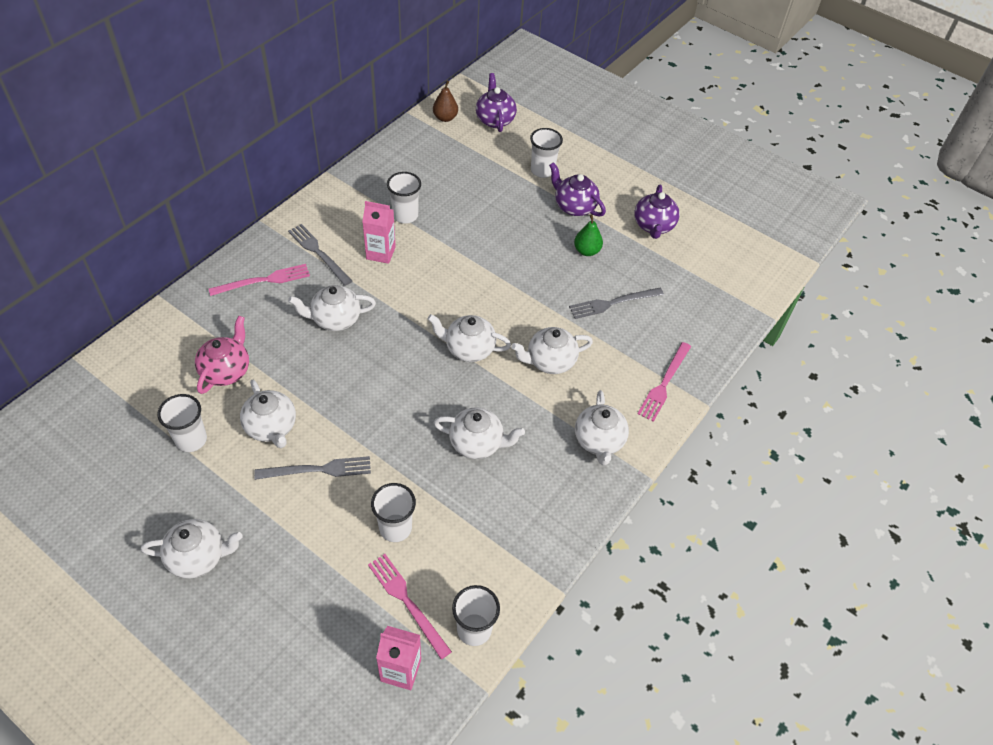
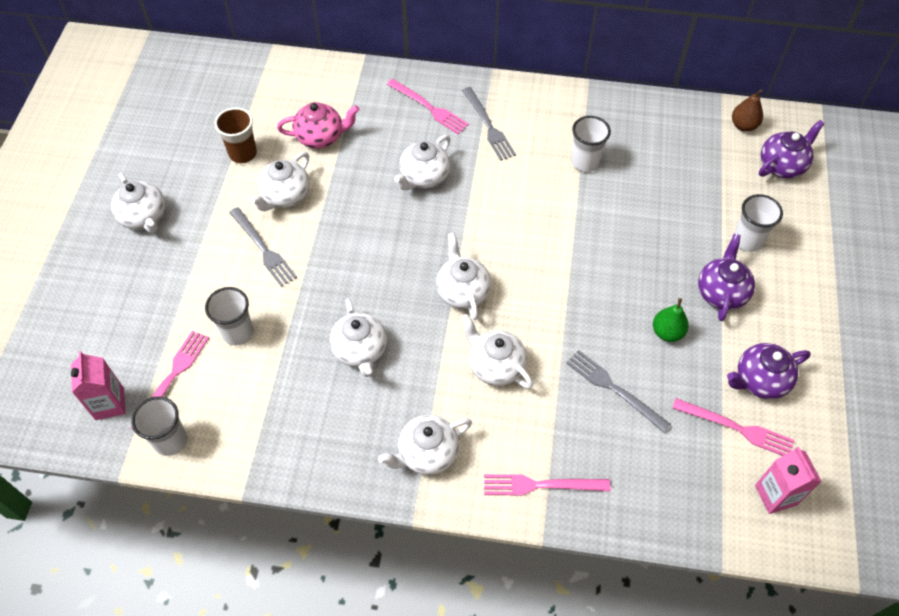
camera: 65 degrees right, 5 degrees up
white cup [157,394,207,452] -> brown cup [214,107,257,163]
grey fork [288,224,352,286] -> grey fork turned 135 degrees clockwise [462,87,516,161]
white teapot [288,285,376,331] -> white teapot turned 105 degrees counterclockwise [394,135,451,190]
pink carton [362,201,396,264] -> pink carton moved to [755,447,822,514]
none -> pink fork [672,398,795,456]

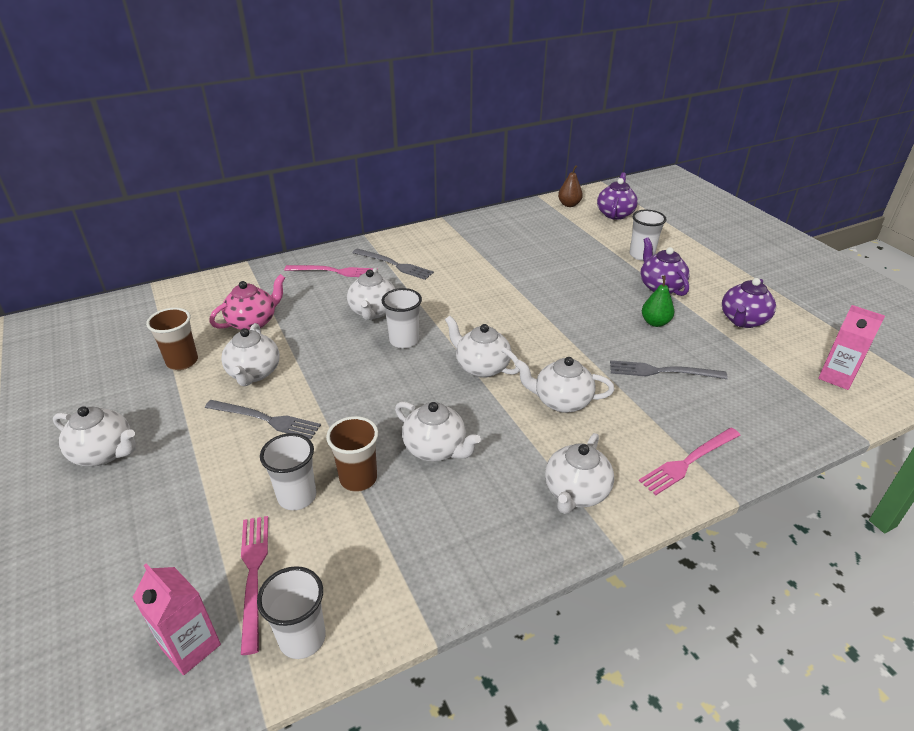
camera: 35 degrees left, 20 degrees down
white cup [571,116,611,172] -> white cup moved to [381,288,422,349]
pink fork [672,398,795,456] -> none
none -> brown cup [326,416,378,492]

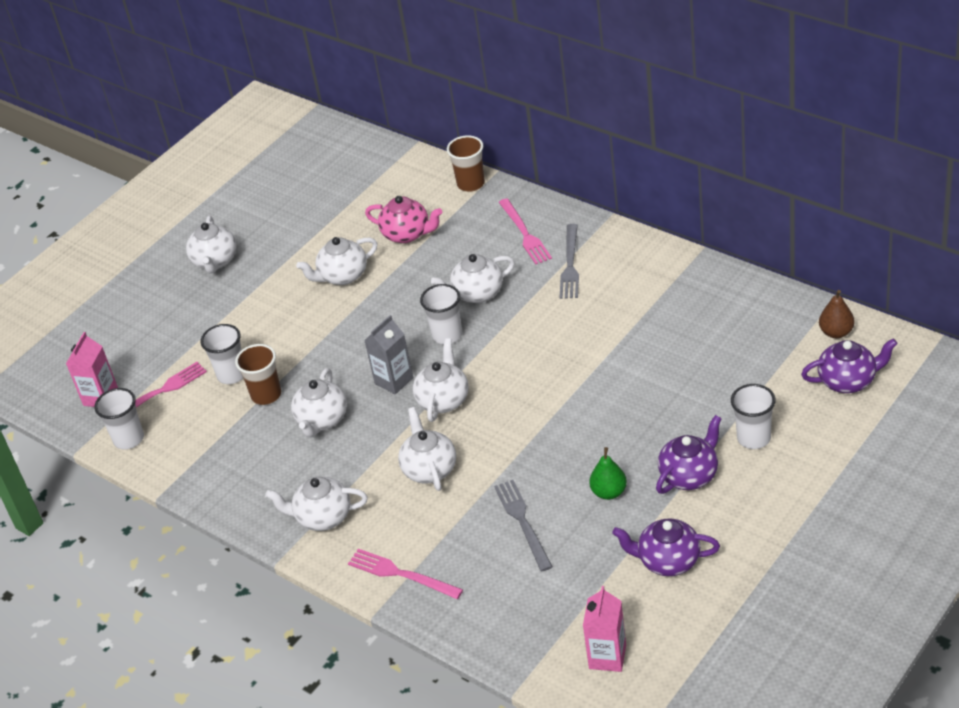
camera: 70 degrees right, 5 degrees up
brown cup [146,308,198,370] -> brown cup moved to [447,136,485,192]
grey fork [205,400,321,439] -> none
none -> grey carton [364,315,413,395]

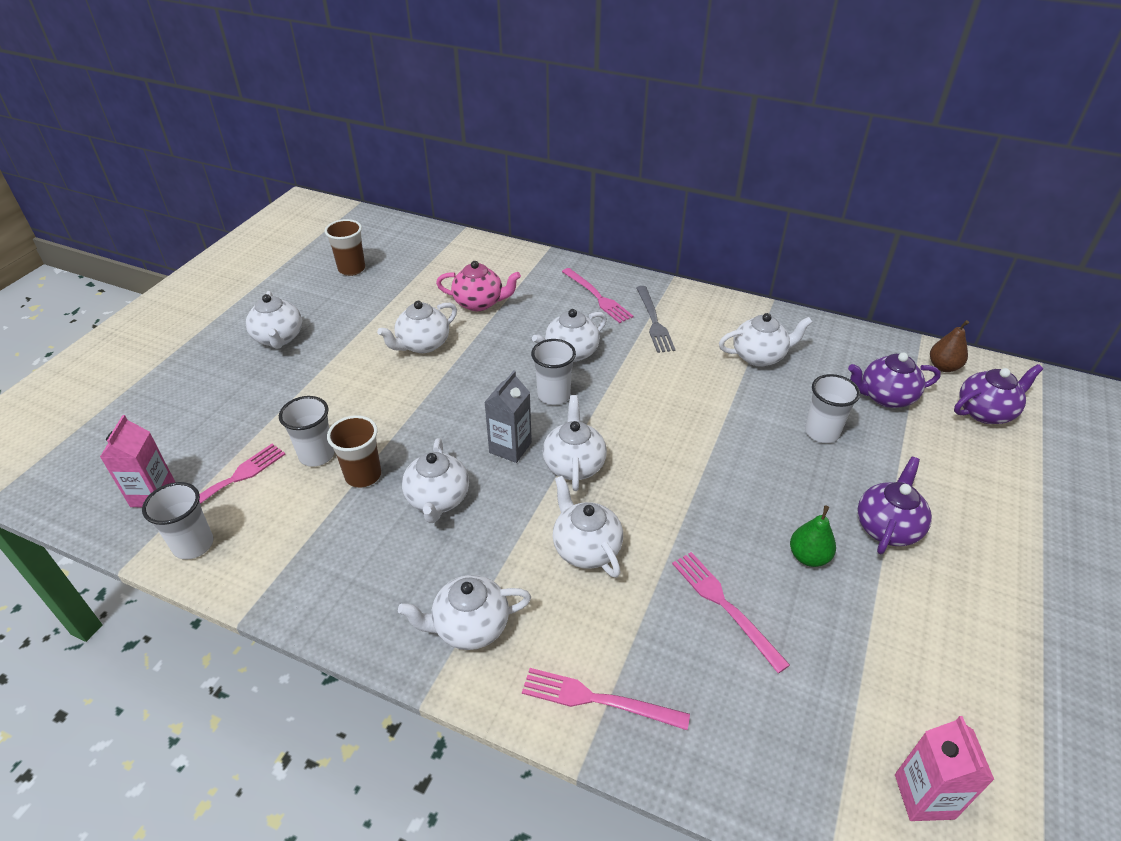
camera: 20 degrees left, 0 degrees up
brown cup [447,136,485,192] -> brown cup moved to [325,219,365,276]
grey fork [494,480,553,572] -> pink fork [672,552,790,673]
purple teapot [612,518,720,576] -> purple teapot moved to [848,353,941,408]
white cup [731,384,776,449] -> white cup moved to [805,374,860,443]
none -> white teapot [719,313,812,366]

